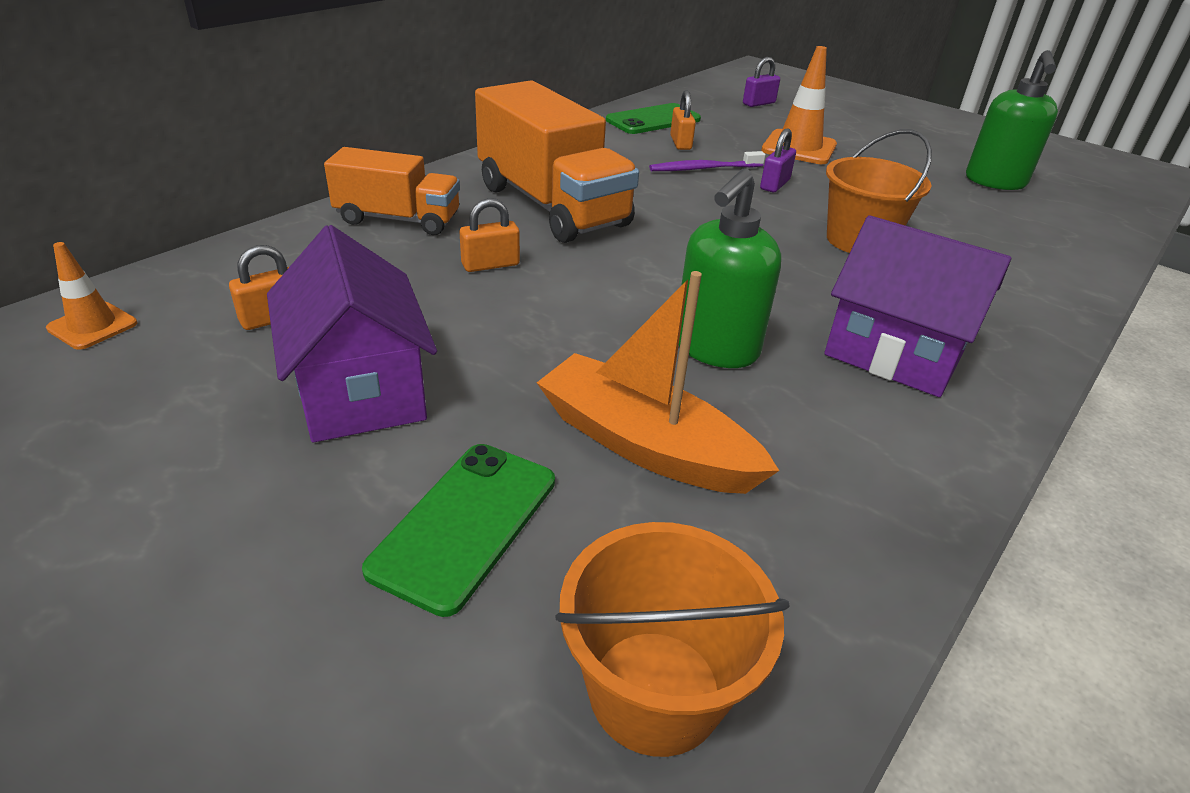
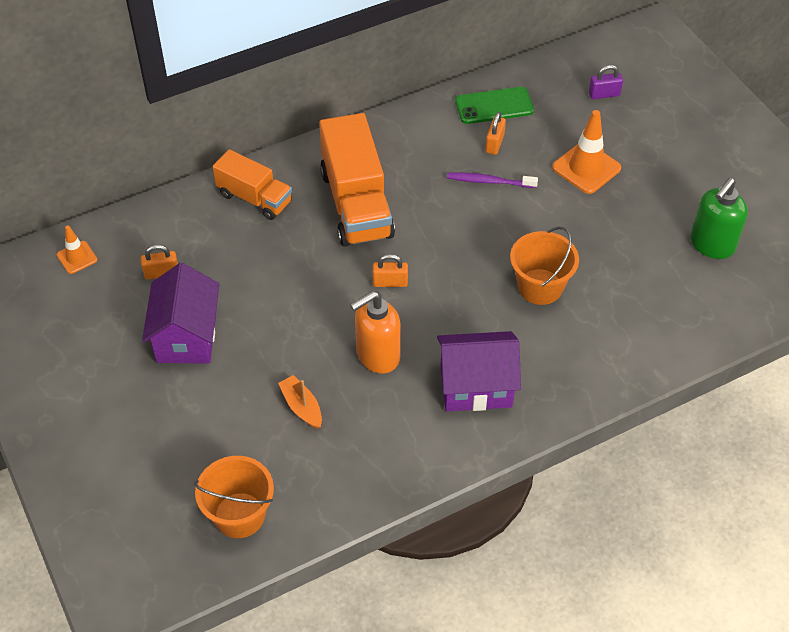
camera: 25 degrees right, 15 degrees up
green phone [362,444,555,617] -> none
orange padlock [460,198,520,272] -> orange padlock moved to [373,254,408,287]
orange boat [537,271,779,494] -> orange boat [278,375,322,429], size x0.55
green soap dispenser [679,168,781,368] -> orange soap dispenser [350,291,401,374]
purple padlock [760,128,796,192] -> none
purple house [824,215,1011,397] -> purple house turned 60 degrees counterclockwise [437,331,521,411]

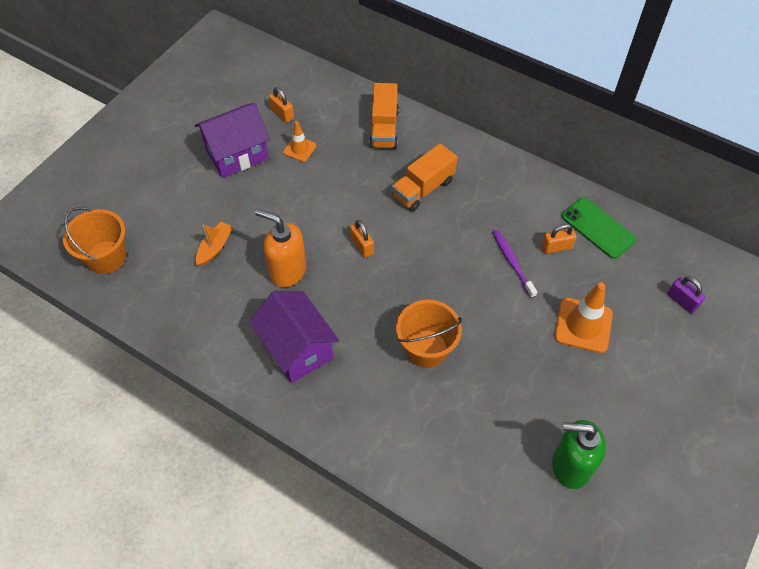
camera: 60 degrees right, 5 degrees up
orange traffic cone [57,225,97,274] -> orange traffic cone moved to [283,121,317,162]
orange truck [319,113,395,247] -> orange truck [392,143,457,211], size x0.61

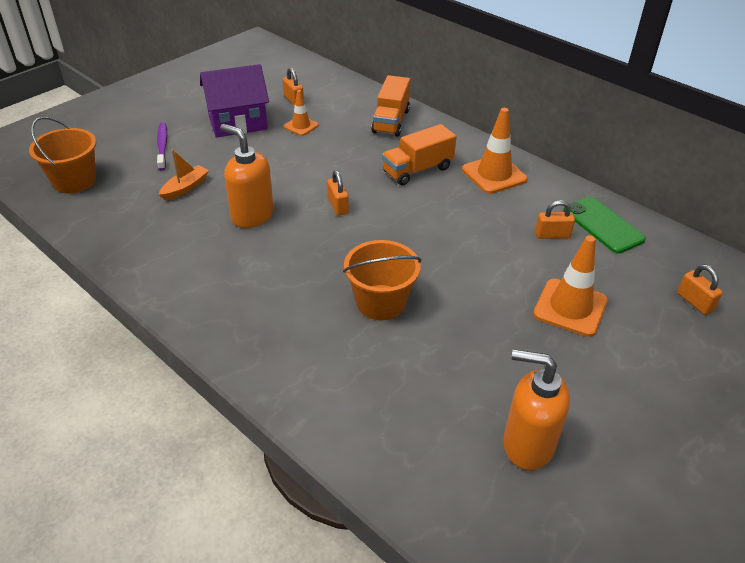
camera: 10 degrees right, 15 degrees down
purple house [249,291,339,383] -> none
purple toothbrush [492,230,537,298] -> purple toothbrush moved to [157,122,167,170]
green soap dispenser [552,420,606,489] -> orange soap dispenser [503,349,570,470]
purple padlock [668,276,705,313] -> orange padlock [677,264,723,315]
none -> orange traffic cone [462,108,528,194]

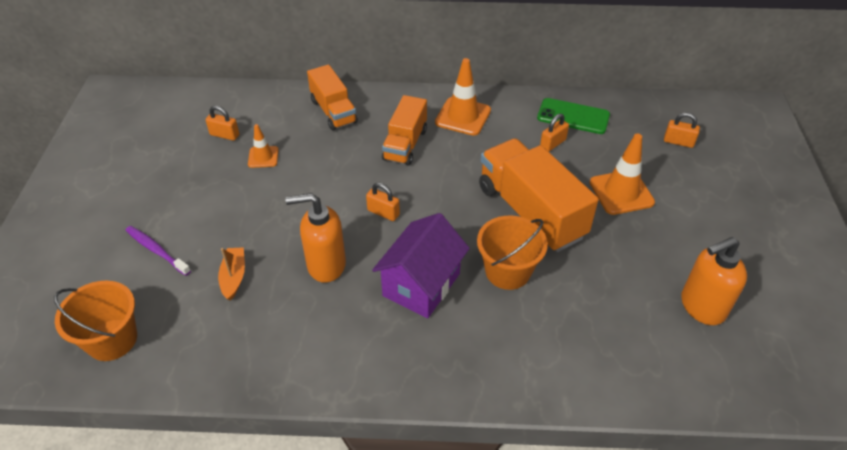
camera: 40 degrees left, 5 degrees up
purple house [200,64,269,138] -> purple house moved to [372,213,470,318]
none -> orange truck [479,138,599,252]

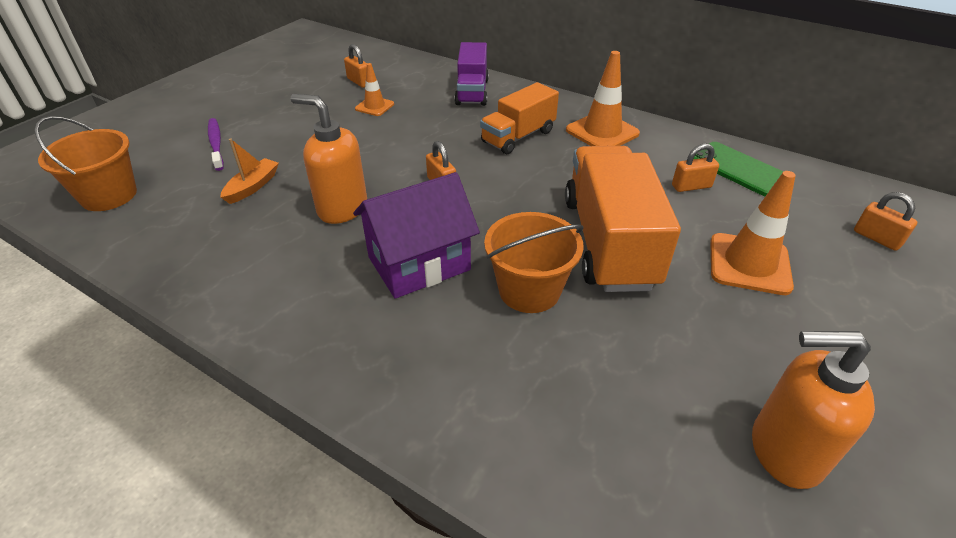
camera: 30 degrees right, 5 degrees down
orange truck [307,64,358,131] -> purple truck [455,42,489,106]

